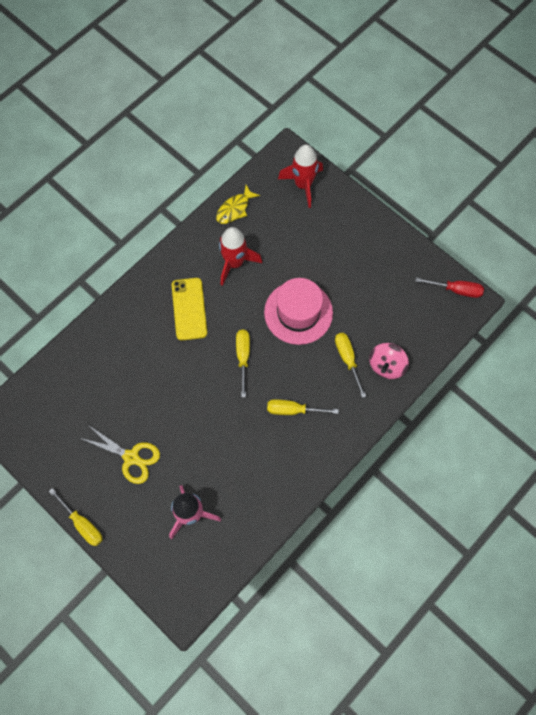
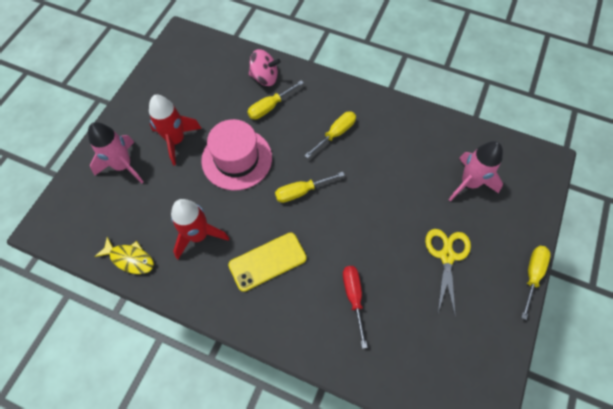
camera: 110 degrees left, 5 degrees down
yellow screwdriver [267,399,339,415] -> yellow screwdriver turned 120 degrees counterclockwise [304,112,356,158]
red rocket [278,144,323,208] -> red rocket moved to [149,95,202,166]
red screwdriver [415,278,484,298] -> red screwdriver moved to [343,266,368,349]
none -> pink rocket [88,122,143,183]

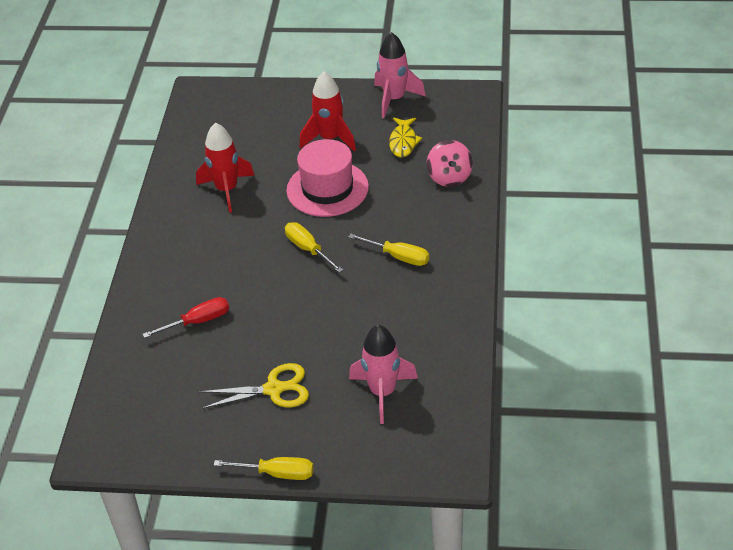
camera: 75 degrees right, 20 degrees down
pink rocket [88,122,143,183] -> pink rocket moved to [374,32,426,118]
yellow fish [94,237,154,274] -> yellow fish moved to [389,118,422,158]
yellow phone [228,232,307,292] -> none
yellow screwdriver [247,80,304,119] -> none

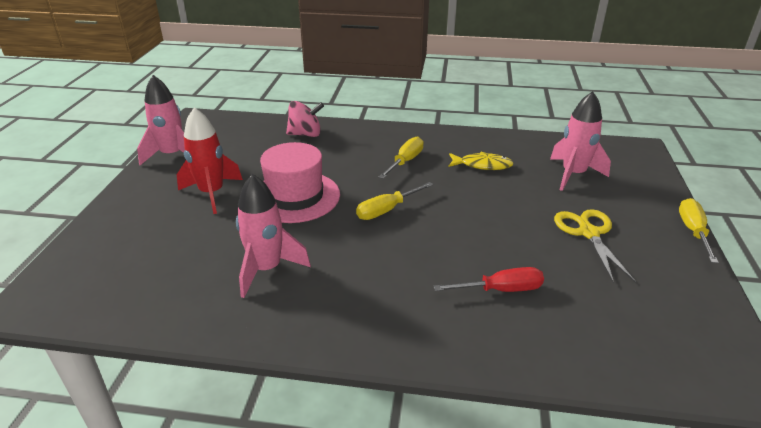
camera: 90 degrees left, 10 degrees down
red screwdriver [142,297,229,338] -> red screwdriver turned 105 degrees clockwise [433,267,544,292]
red rocket [196,123,255,213] -> pink rocket [236,174,311,298]
yellow fish [389,118,422,158] -> yellow fish moved to [448,152,514,170]

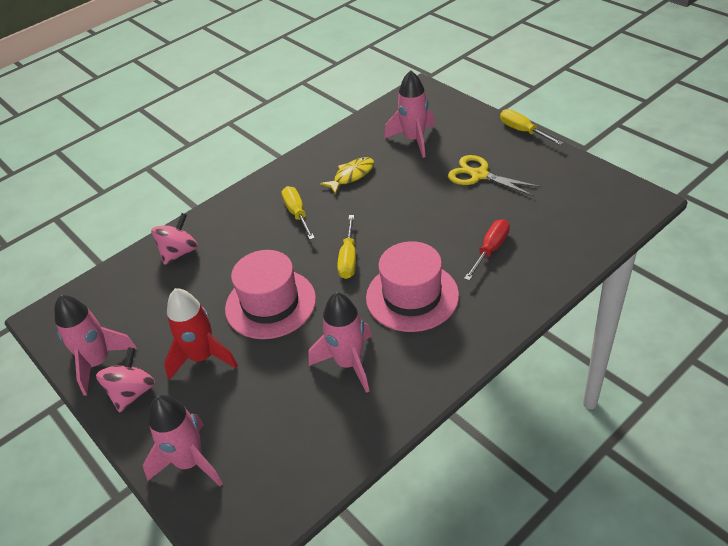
camera: 45 degrees left, 10 degrees up
none -> pink spinning top [96,347,155,413]
none -> pink rocket [143,395,223,486]
none -> pink hat [366,241,459,332]

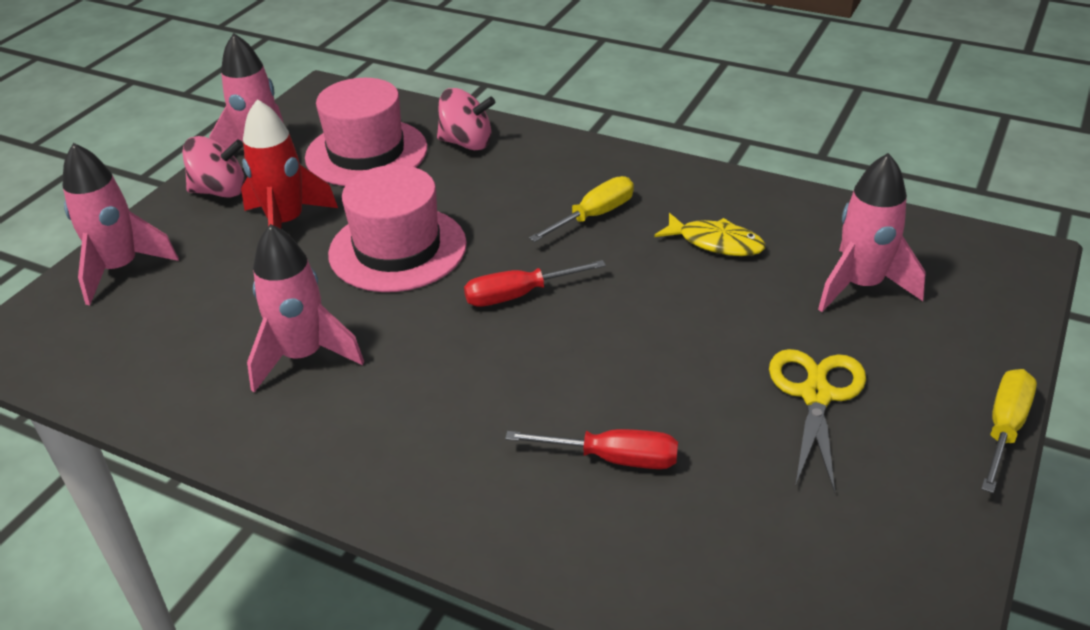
camera: 65 degrees right, 5 degrees down
yellow screwdriver [337,215,356,279] -> red screwdriver [464,260,606,307]
pink hat [366,241,459,332] -> pink hat moved to [305,78,427,186]

